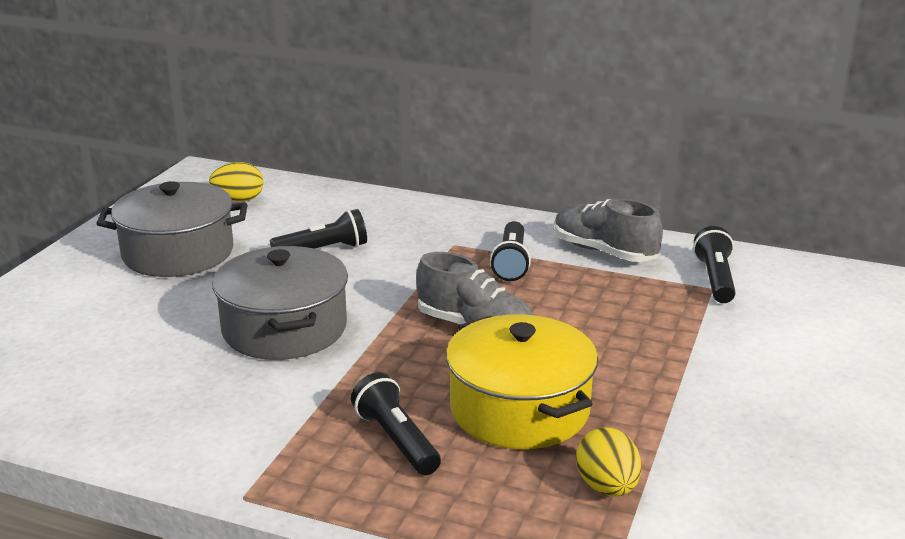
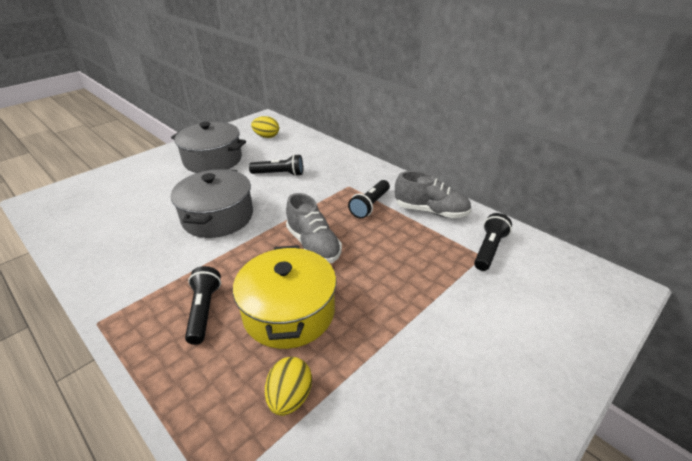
camera: 25 degrees right, 10 degrees up
grey shoe [555,198,663,262] -> grey shoe turned 135 degrees clockwise [395,171,471,218]

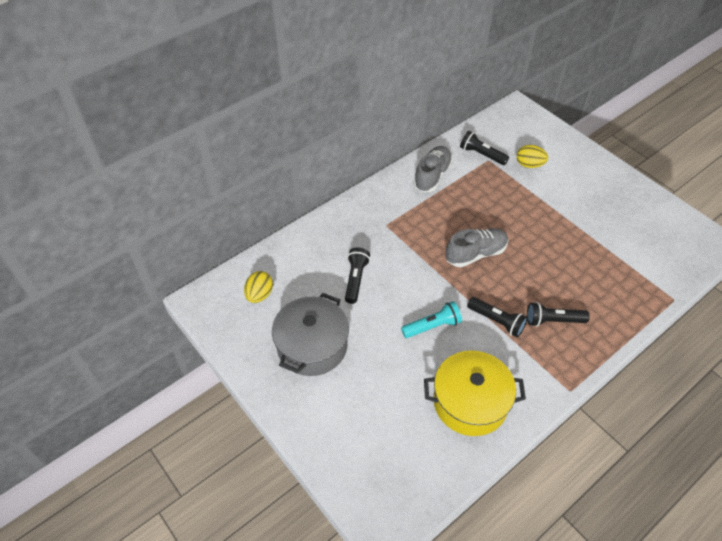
camera: 85 degrees left, 15 degrees up
grey pot [171,169,253,238] -> turquoise flashlight [401,301,462,338]
yellow pot [233,245,337,349] -> yellow pot moved to [424,350,526,436]
yellow egg [265,357,312,416] -> yellow egg moved to [517,145,548,168]
black flashlight [348,180,390,219] -> black flashlight moved to [467,297,528,338]

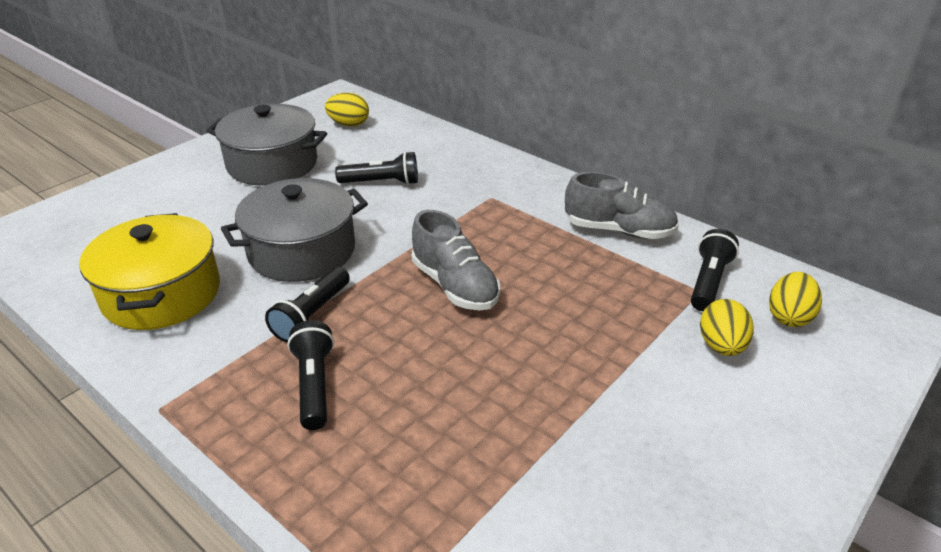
camera: 80 degrees right, 15 degrees down
turquoise flashlight [401,301,462,338] -> grey pot [221,178,368,282]
none -> yellow egg [769,272,822,327]

